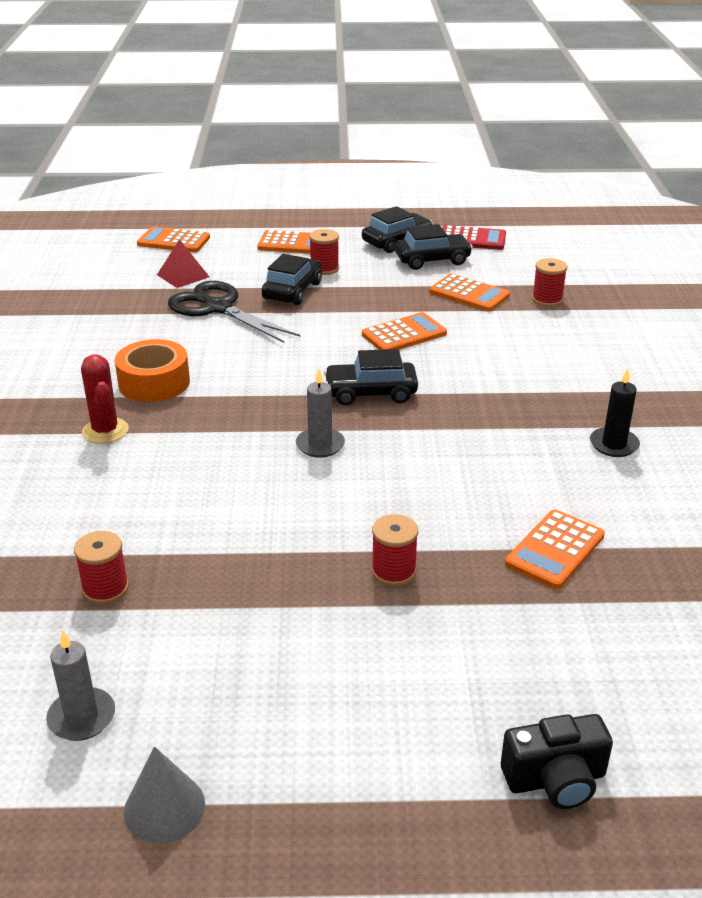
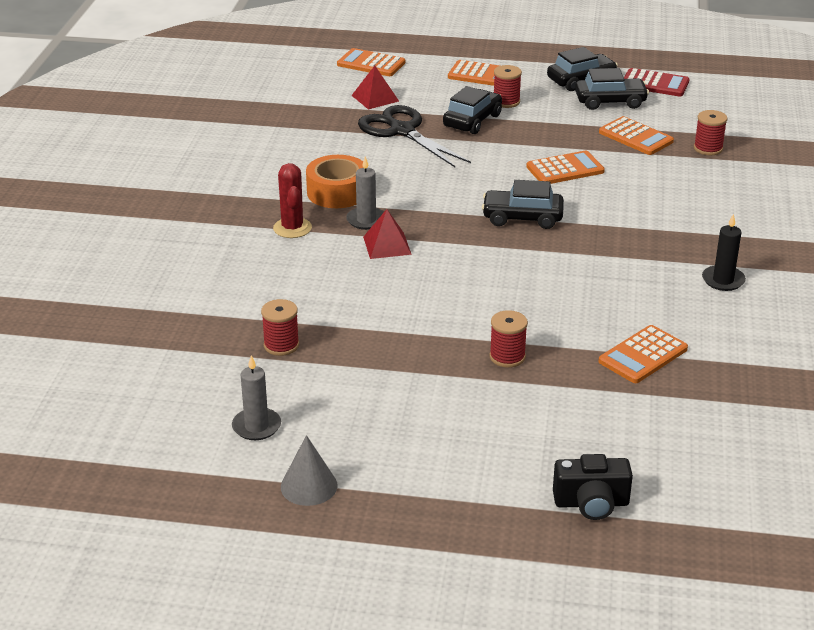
camera: 10 degrees right, 0 degrees up
grey candle [296,369,345,458] -> grey candle moved to [346,156,384,230]
none -> red pyramid [363,209,412,259]

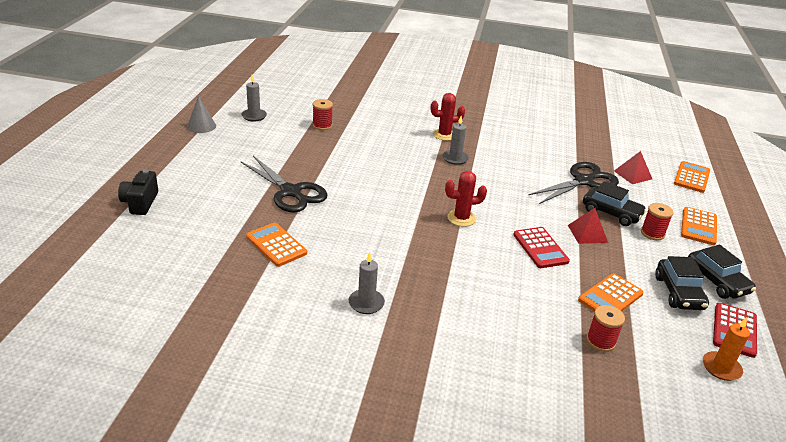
camera: 90 degrees right, 0 degrees up
orange tape [306,155,363,208] -> none
red pyramid [363,209,412,259] -> red pyramid moved to [568,208,608,244]
black car [482,180,564,229] -> red cactus [445,171,487,227]
red spool [490,310,528,368] -> black scissors [240,156,328,213]
orange calculator [526,151,605,184] -> red calculator [513,227,570,268]
black candle [702,214,746,291] -> grey candle [349,252,385,314]
none -> orange candle [703,317,750,381]

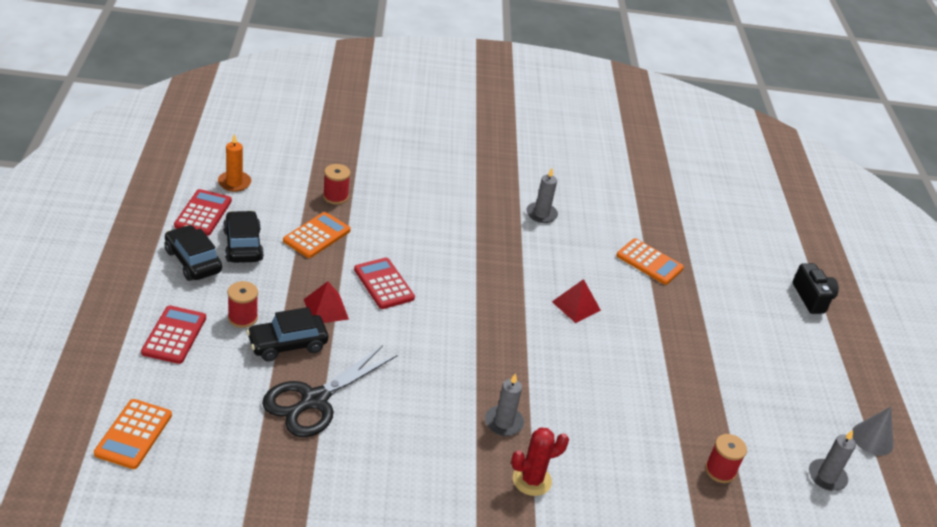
camera: 165 degrees right, 5 degrees up
black scissors [240,156,328,213] -> none
red cactus [445,171,487,227] -> none
black car [583,181,647,226] -> black car turned 45 degrees counterclockwise [246,307,328,361]
red pyramid [614,151,652,184] -> red pyramid moved to [552,279,601,323]
orange calculator [681,207,717,245] -> red calculator [141,305,206,364]

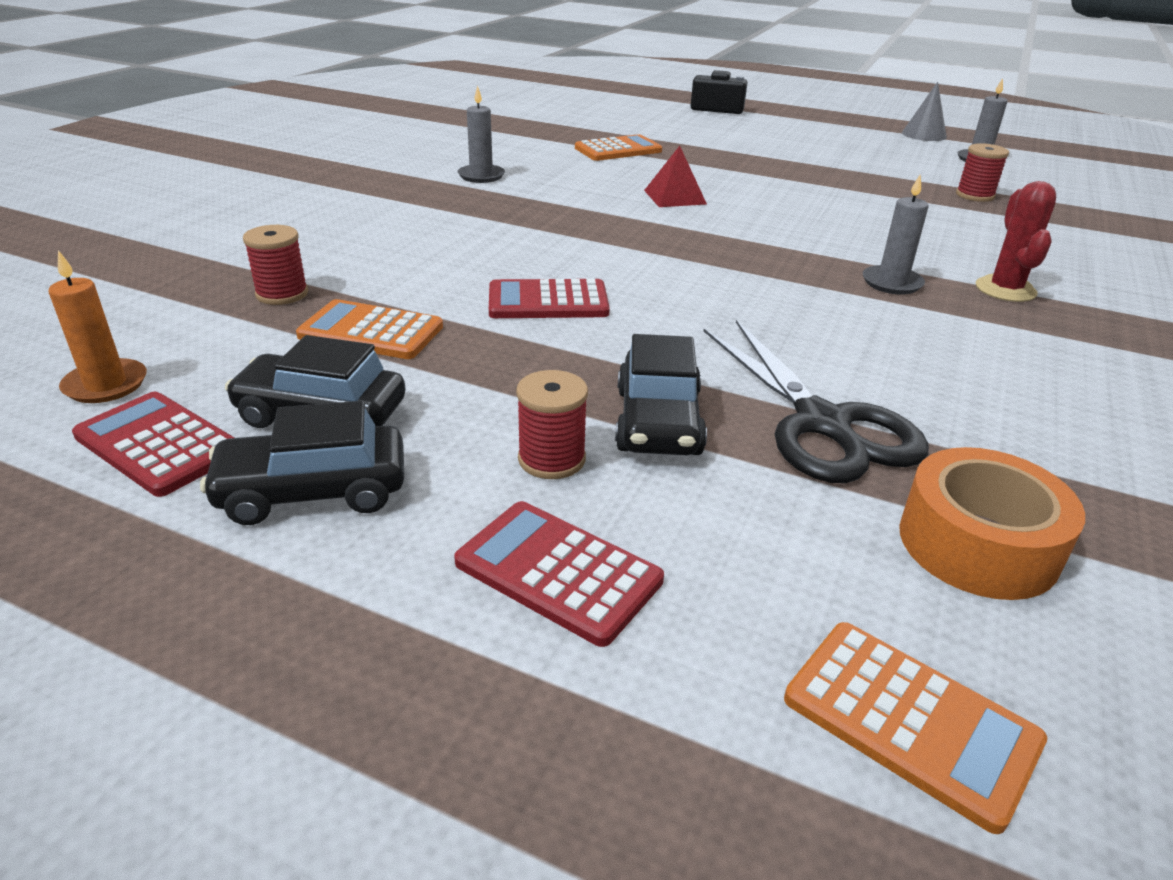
camera: 60 degrees left, 5 degrees down
orange calculator [283,212,351,258] -> orange calculator turned 45 degrees counterclockwise [296,299,443,359]
red pyramid [304,281,349,323] -> none
none -> orange tape [899,447,1085,600]

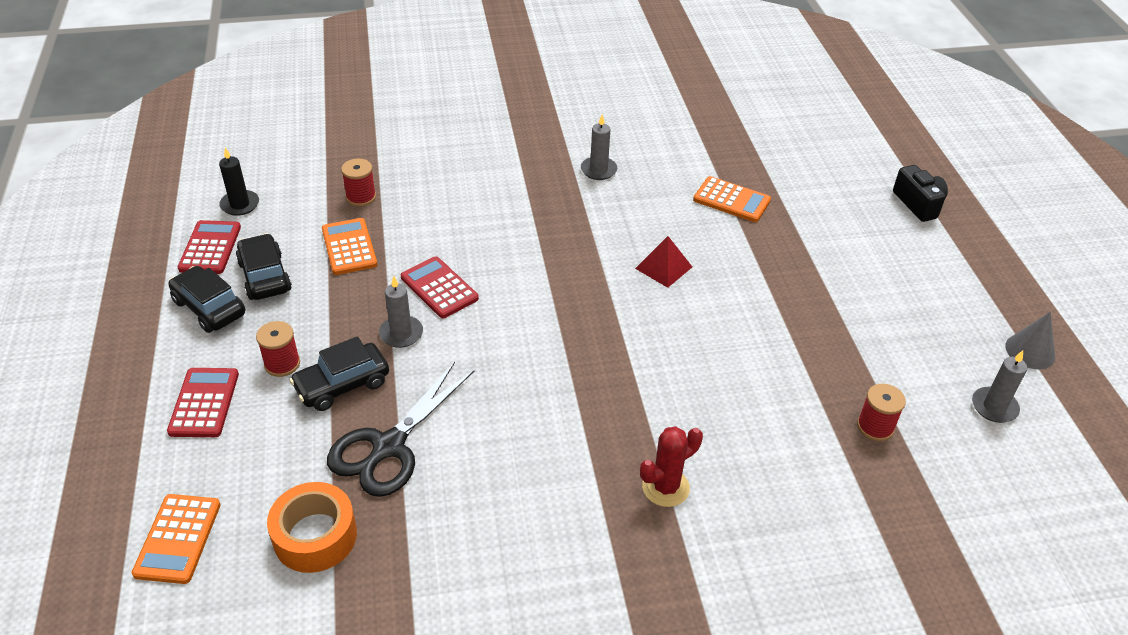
camera: 55 degrees right, 10 degrees up
orange candle [48,250,147,403] -> black candle [219,148,259,216]
grey candle [863,175,929,295] -> grey candle moved to [379,276,423,348]

